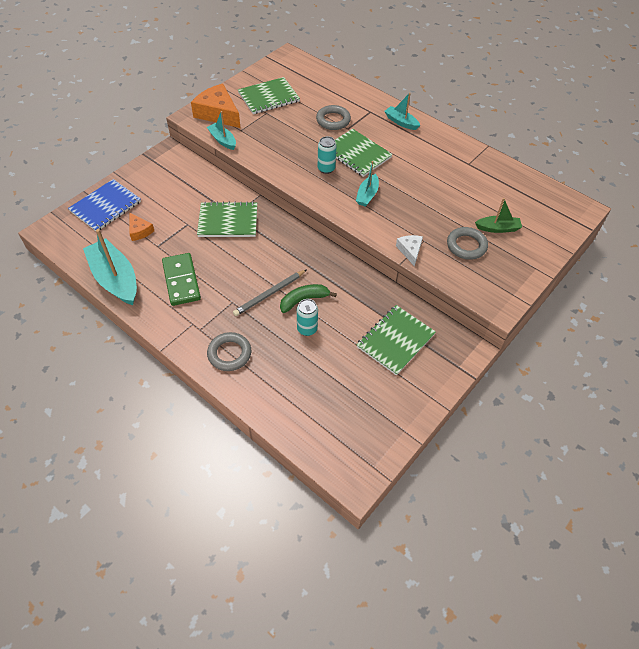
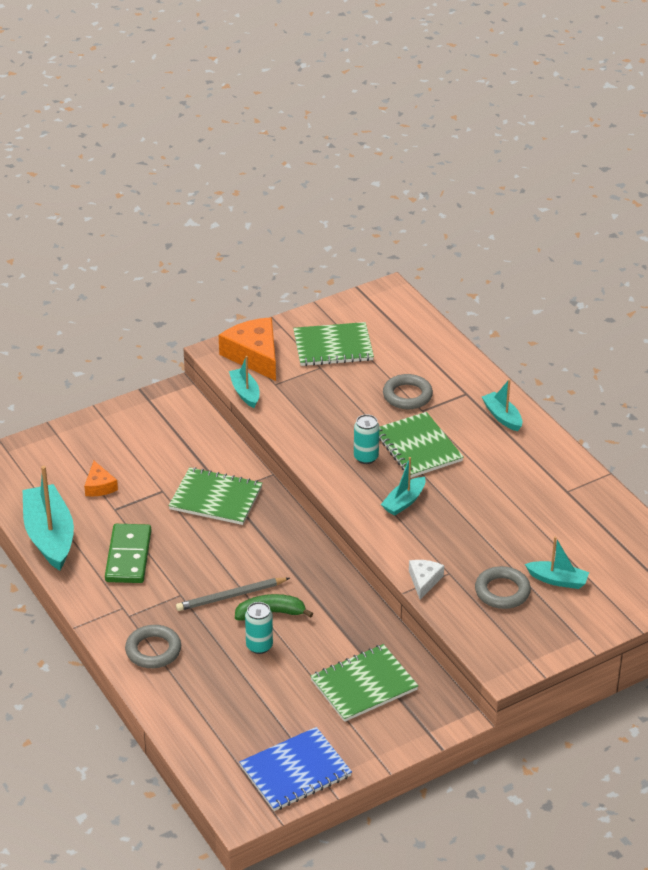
camera: 20 degrees right, 15 degrees down
blue notebook [68,179,141,231] -> blue notebook moved to [239,727,352,811]
green boat [475,198,522,233] -> turquoise boat [525,537,589,589]

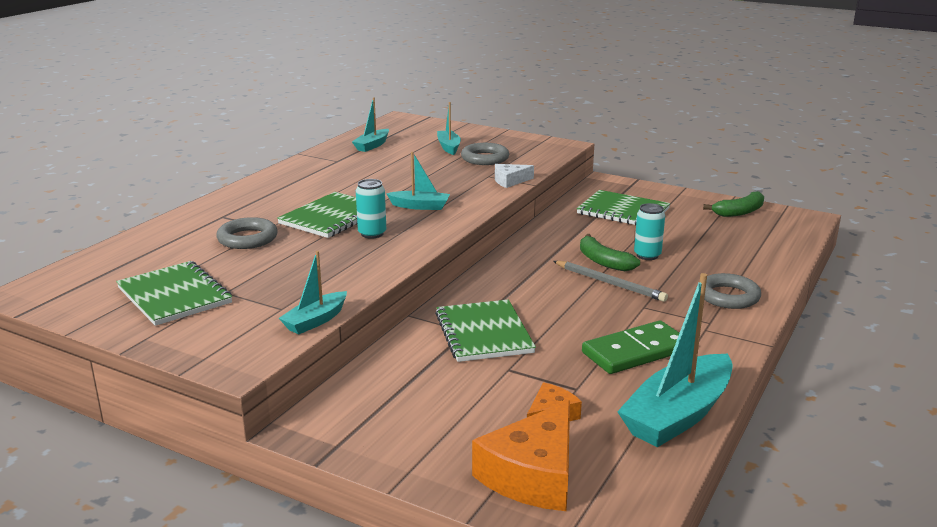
camera: 120 degrees left, 15 degrees down
orange cheese [219,317,276,381] -> orange cheese moved to [472,400,570,511]
blue notebook [239,727,352,811] -> green banana [703,191,764,217]
turquoise boat [482,379,523,431] -> turquoise boat moved to [352,98,389,152]

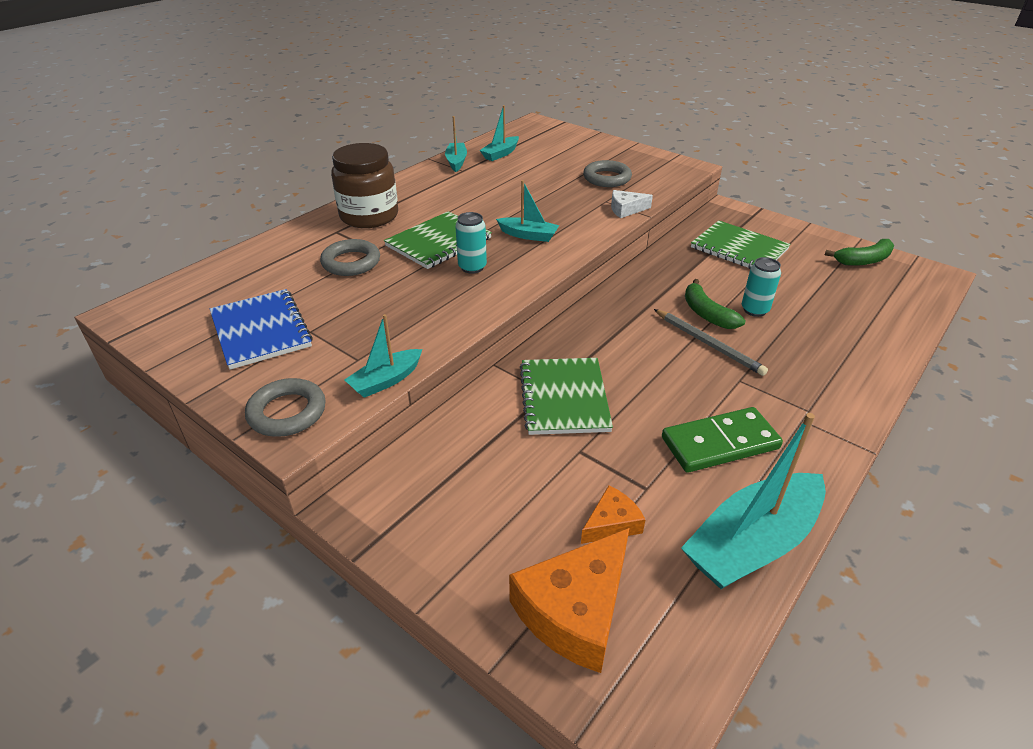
camera: 10 degrees right, 15 degrees up
green notebook [116,261,232,326] -> blue notebook [210,289,313,370]
turquoise boat [437,102,461,155] -> turquoise boat moved to [445,116,467,172]
grey ring [704,273,761,309] -> grey ring moved to [245,378,326,437]
none -> brown jar [331,143,398,228]

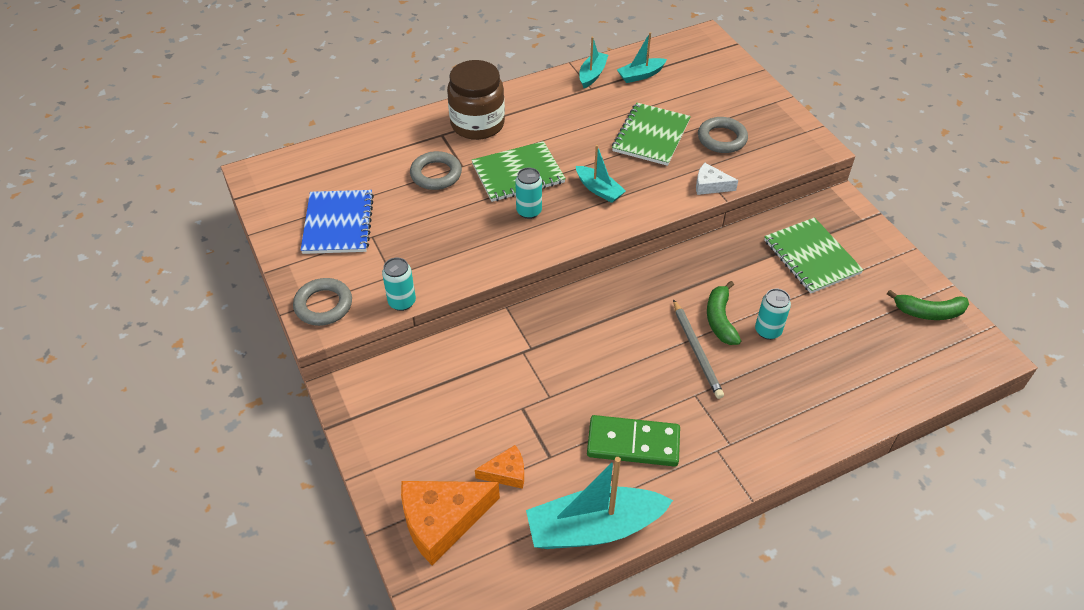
camera: 25 degrees right, 10 degrees up
turquoise boat [344,314,422,398] -> turquoise can [382,258,416,311]
green notebook [520,358,613,435] -> green notebook moved to [612,103,691,166]

